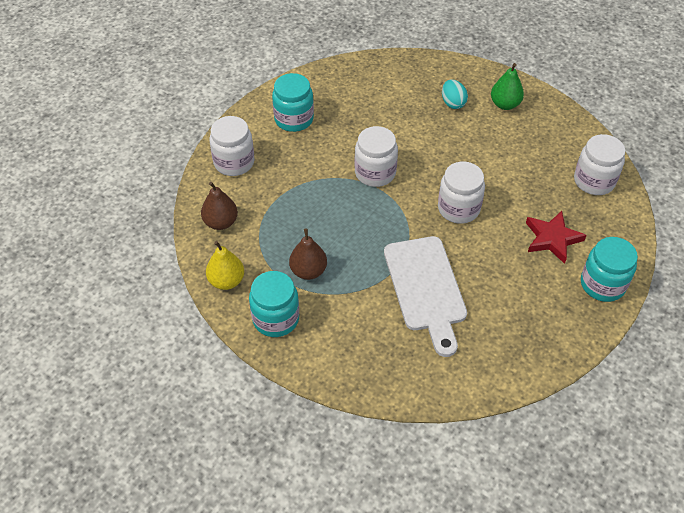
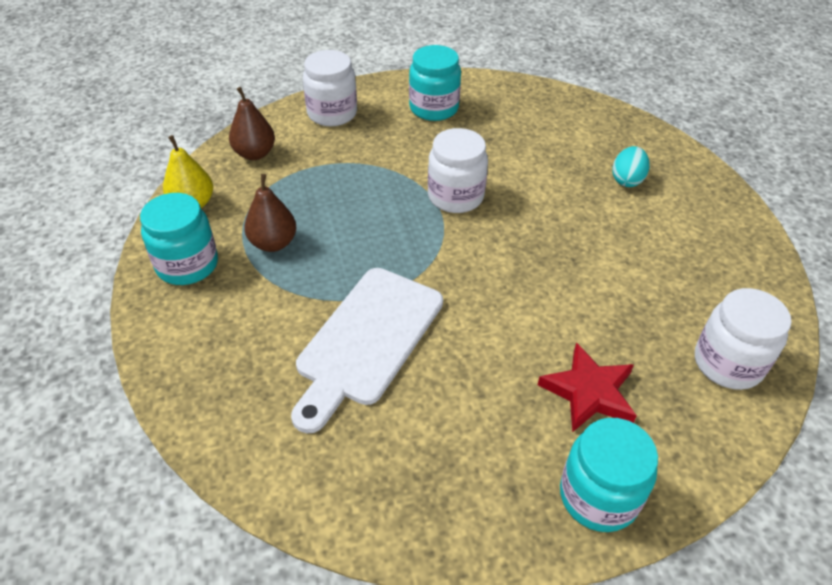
camera: 40 degrees right, 5 degrees down
white jar [438,162,485,224] -> none
green pear [491,63,524,110] -> none

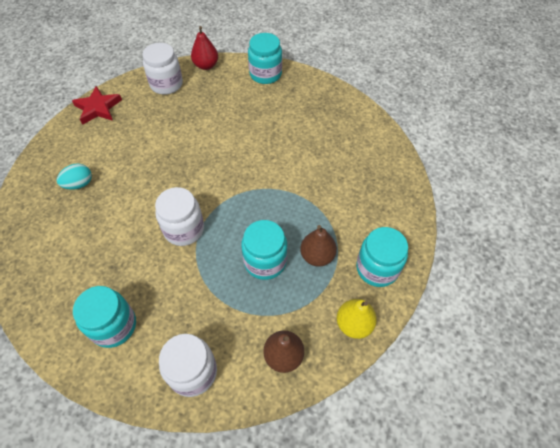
camera: 145 degrees left, 10 degrees up
white cutting board [291,268,443,433] -> none
red star [538,342,637,432] -> red star moved to [72,86,122,125]
none -> red pear [191,26,218,70]
none -> turquoise jar [241,220,287,280]

